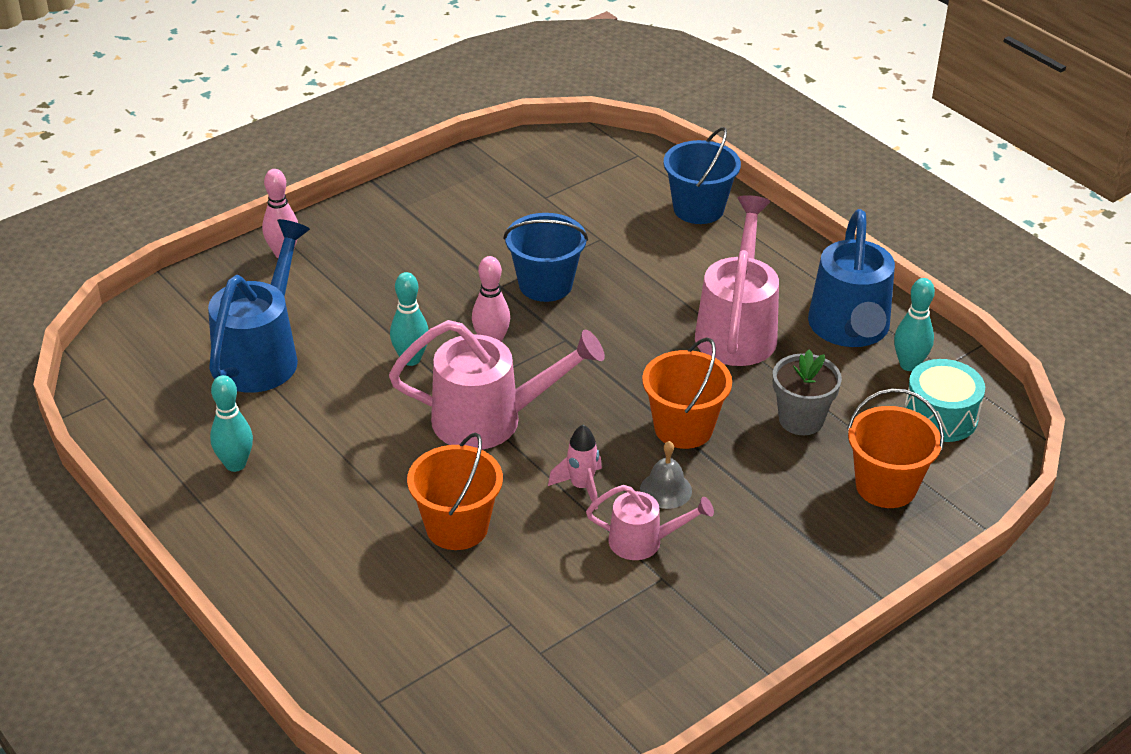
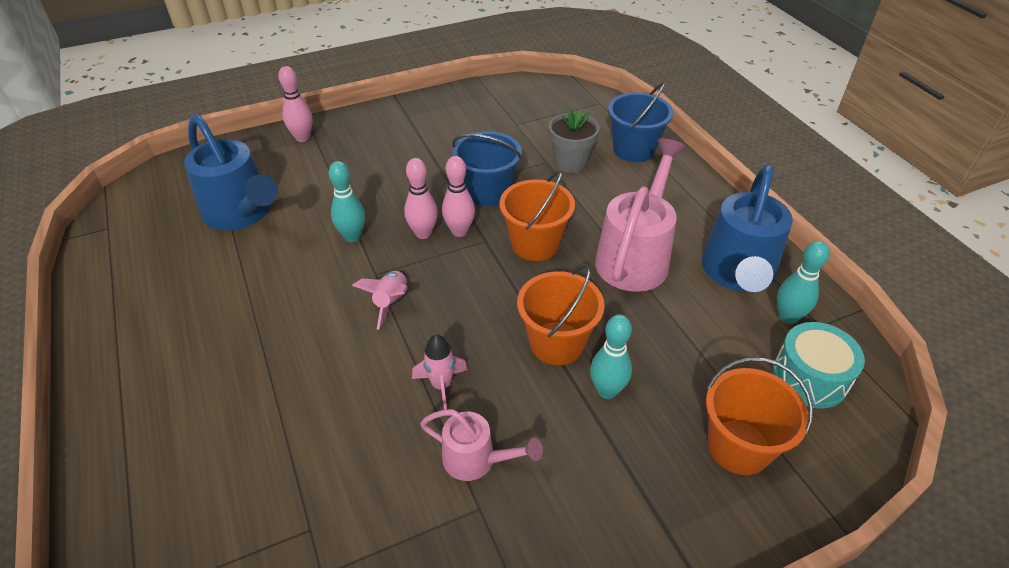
camera: 15 degrees right, 5 degrees up
blue watering can [208,219,310,393] -> blue watering can turned 105 degrees clockwise [184,114,278,231]
turquoise bowling pin [210,375,253,472] -> turquoise bowling pin moved to [590,314,632,399]
pink watering can [389,320,605,450] -> pink rocket [352,270,408,330]
orange bucket [407,432,503,550] -> orange bucket moved to [500,170,575,261]
grey bell [640,441,692,509] -> none
grey flower pot [773,349,842,435] -> grey flower pot moved to [549,108,599,173]
none -> pink bowling pin [442,156,475,237]

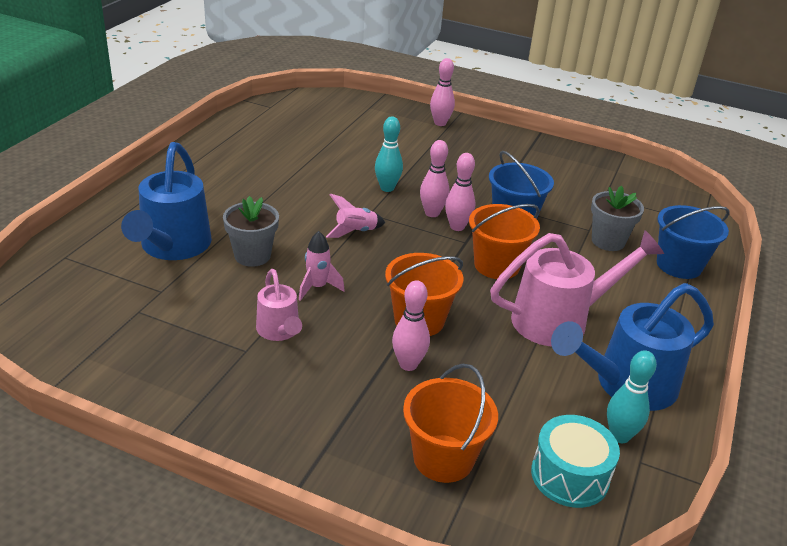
camera: 45 degrees right, 10 degrees down
blue watering can [184,114,278,231] -> blue watering can moved to [121,142,212,260]
turquoise bowling pin [590,314,632,399] -> pink bowling pin [392,280,430,371]
none -> grey flower pot [223,196,279,267]

